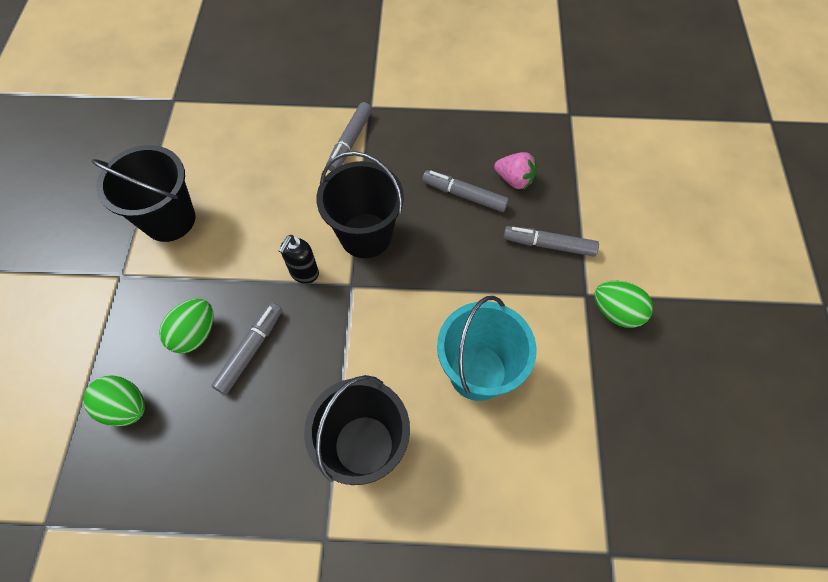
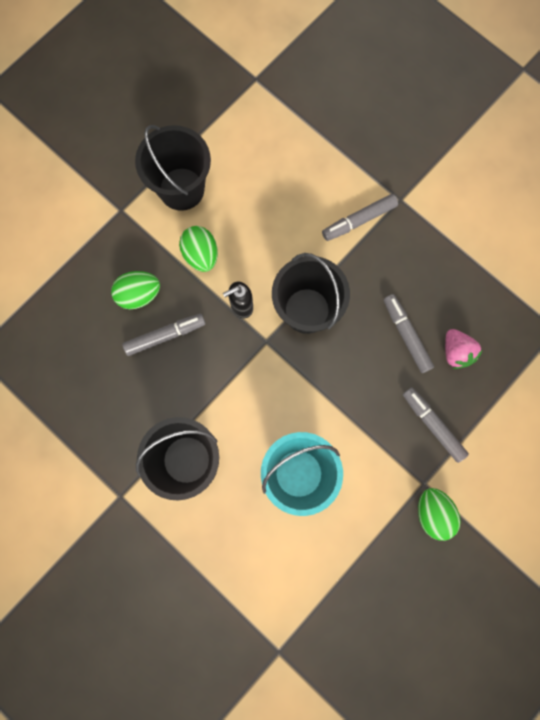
camera: 40 degrees right, 15 degrees up
green egg [83,375,145,426] -> green egg moved to [179,226,218,272]

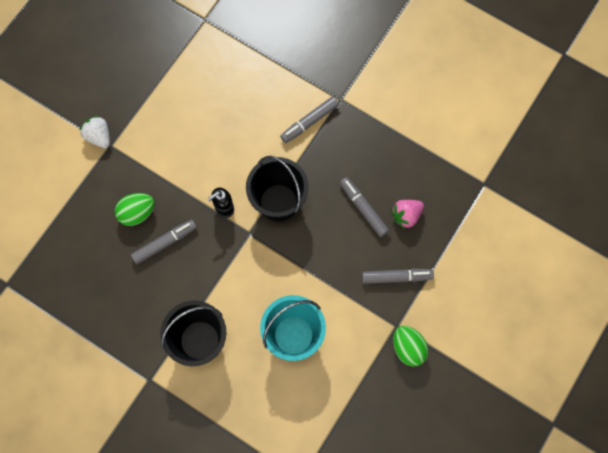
camera: 10 degrees left, 5 degrees down
black bucket [135,125,211,211] -> none
green egg [179,226,218,272] -> none
grey marker [403,387,469,463] -> grey marker turned 135 degrees clockwise [362,269,434,284]
pink strawberry [445,329,483,369] -> pink strawberry turned 90 degrees clockwise [391,200,424,229]
none -> white strawberry [80,116,110,148]

